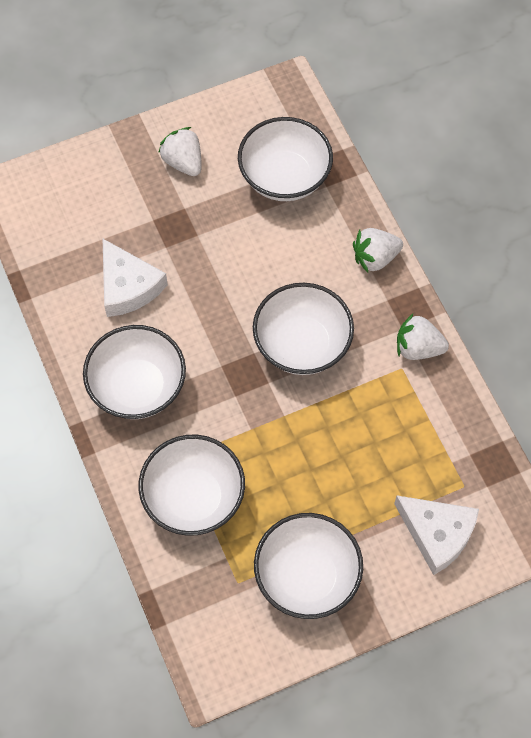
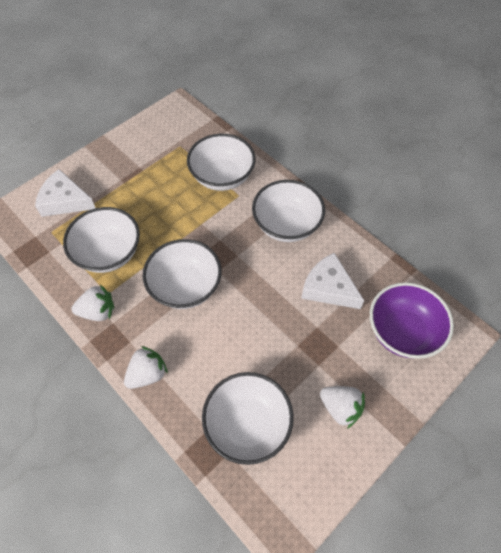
camera: 160 degrees right, 5 degrees down
white bowl [254,513,363,619] -> white bowl moved to [63,207,140,273]
none -> purple bowl [370,282,454,359]

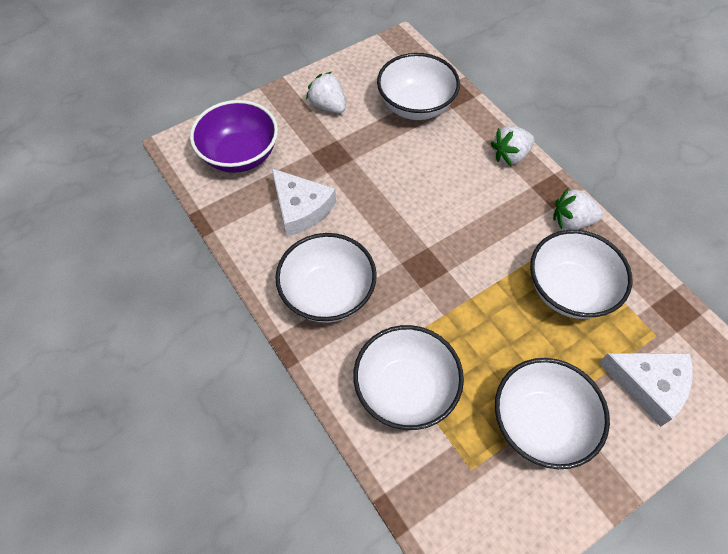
camera: 170 degrees left, 0 degrees up
white bowl [143,239,222,309] -> white bowl moved to [495,358,610,469]

